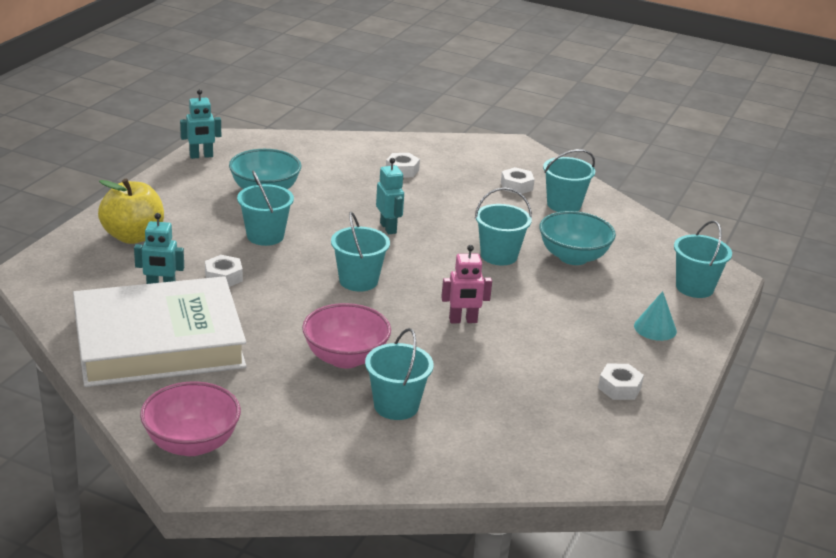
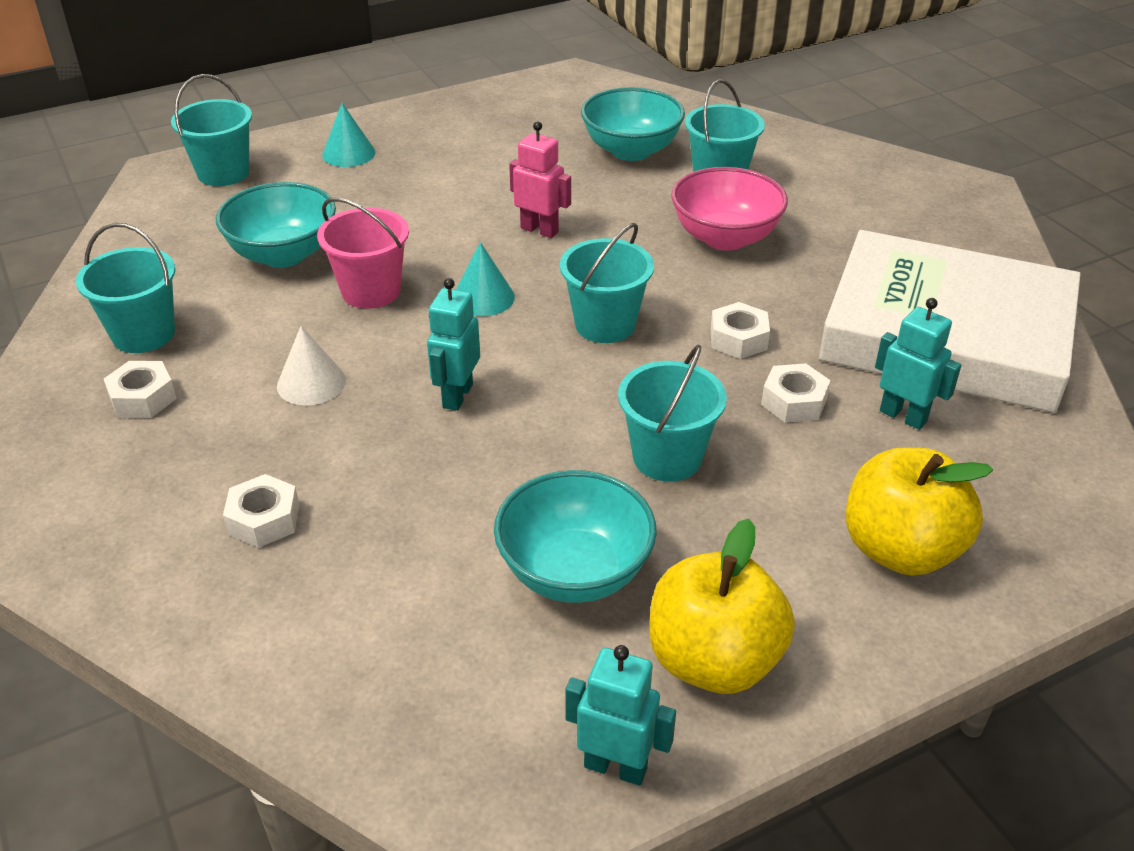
camera: 140 degrees left, 10 degrees up
pink bowl [140,381,241,456] -> none
turquoise bucket [475,187,532,266] -> pink bucket [317,197,409,309]
white nut [598,364,644,400] -> white nut moved to [710,302,770,359]
none -> white cone [277,326,346,406]
none -> turquoise cone [456,242,515,316]
none -> turquoise bowl [581,87,685,161]
none -> yellow apple [649,519,795,694]

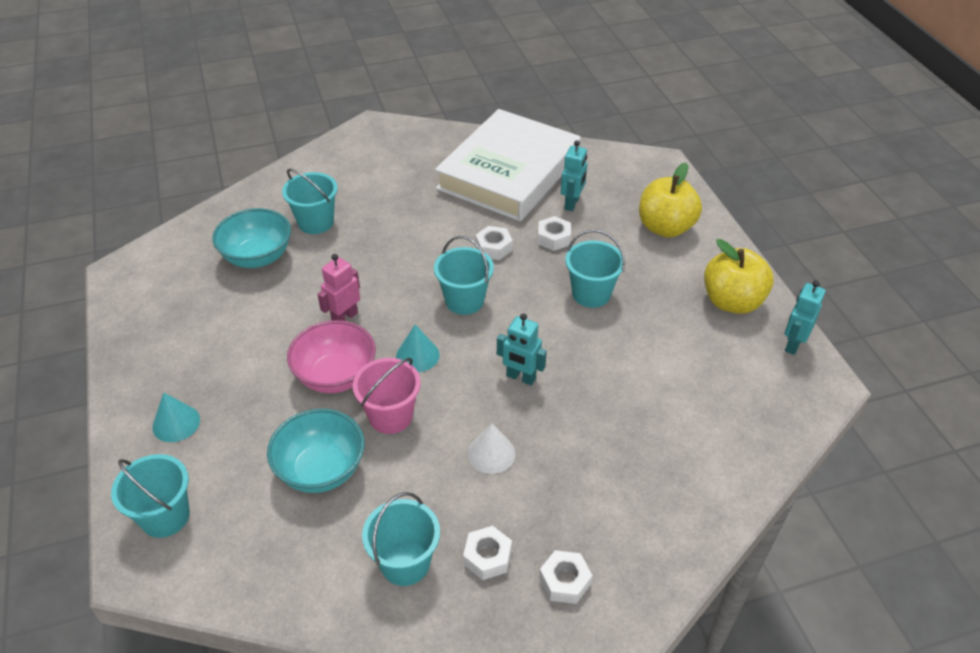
camera: 80 degrees left, 5 degrees up
white nut [223,474,299,548] -> white nut moved to [539,550,592,604]
turquoise bowl [494,470,657,603] -> none
pink bowl [671,167,788,250] -> pink bowl moved to [287,320,376,393]
turquoise robot [875,298,962,430] -> turquoise robot turned 150 degrees clockwise [561,141,587,211]

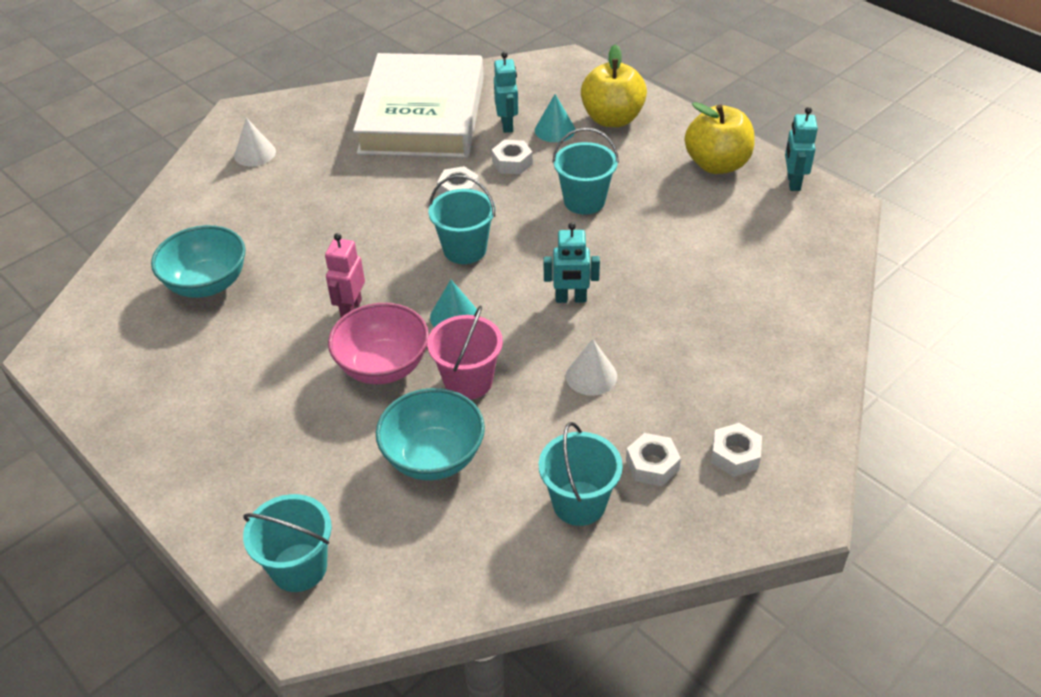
camera: 25 degrees left, 0 degrees up
turquoise cone [152,393,200,442] -> turquoise cone moved to [535,94,575,142]
turquoise bucket [282,169,338,234] -> none
none -> white cone [234,118,276,166]

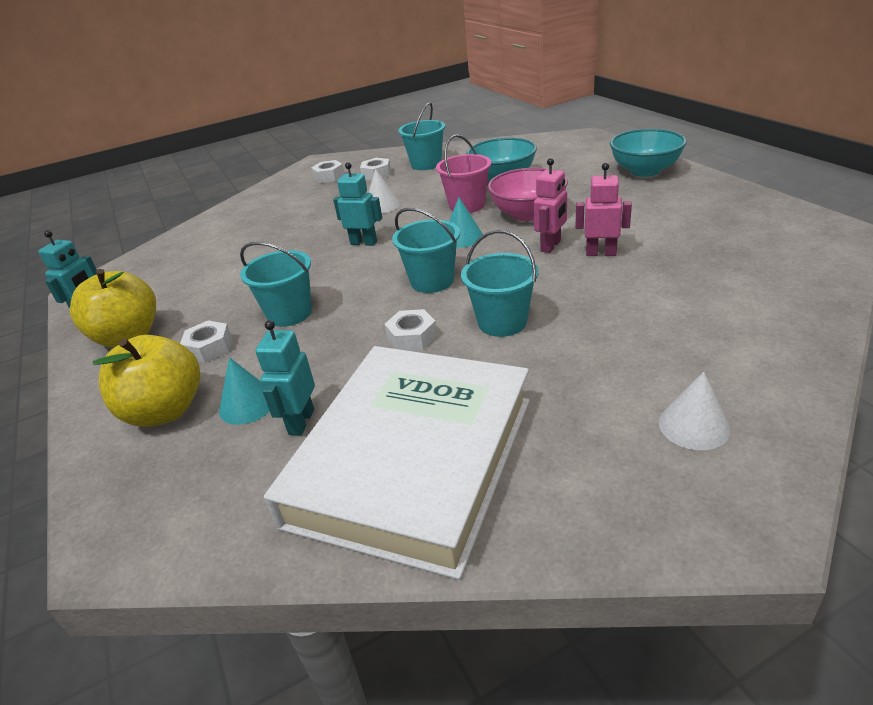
camera: 160 degrees left, 10 degrees down
turquoise bowl [151,225,246,298] -> turquoise bowl moved to [610,129,687,177]
turquoise bucket [243,494,332,592] -> turquoise bucket moved to [461,230,539,337]
white nut [492,140,533,174] -> white nut moved to [180,320,232,363]
none -> pink robot [575,163,632,256]

